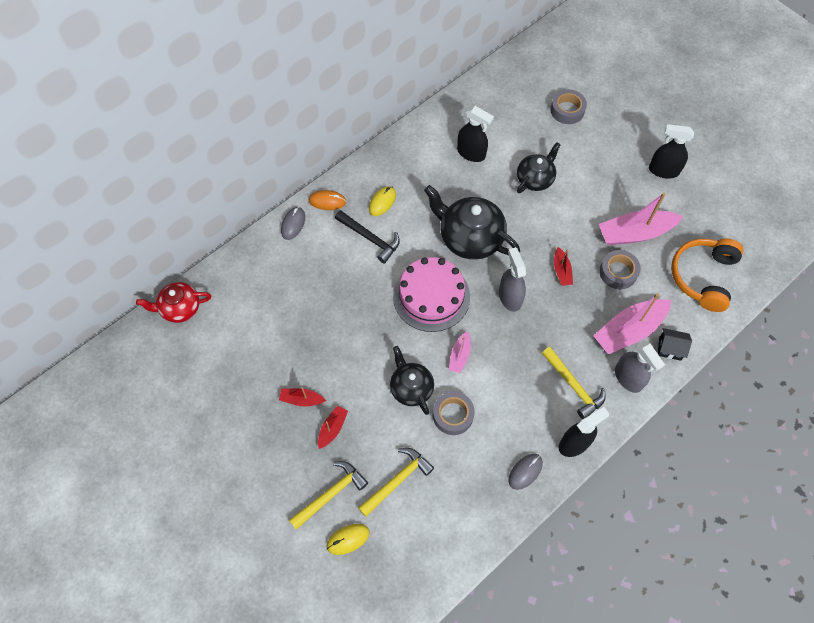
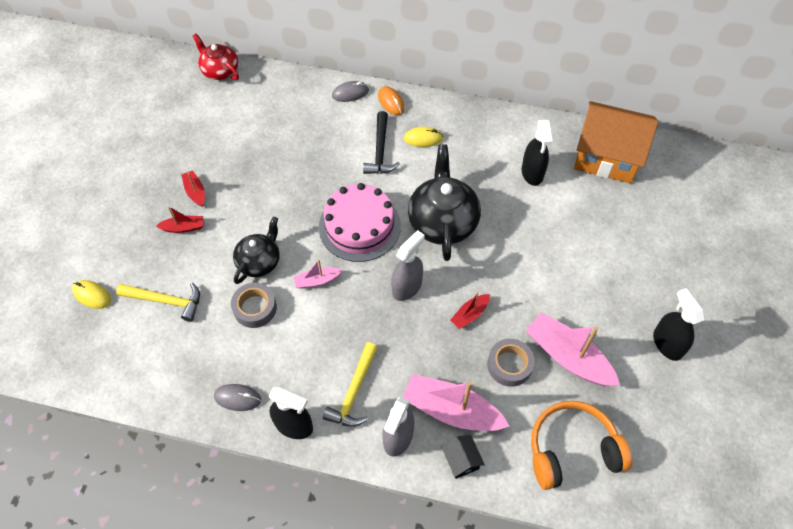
camera: 55 degrees right, 5 degrees down
yellow hammer [289,461,368,530] -> none
black teapot [517,142,561,193] -> none
grey tape [551,89,587,124] -> none
none -> orange house [574,101,659,183]

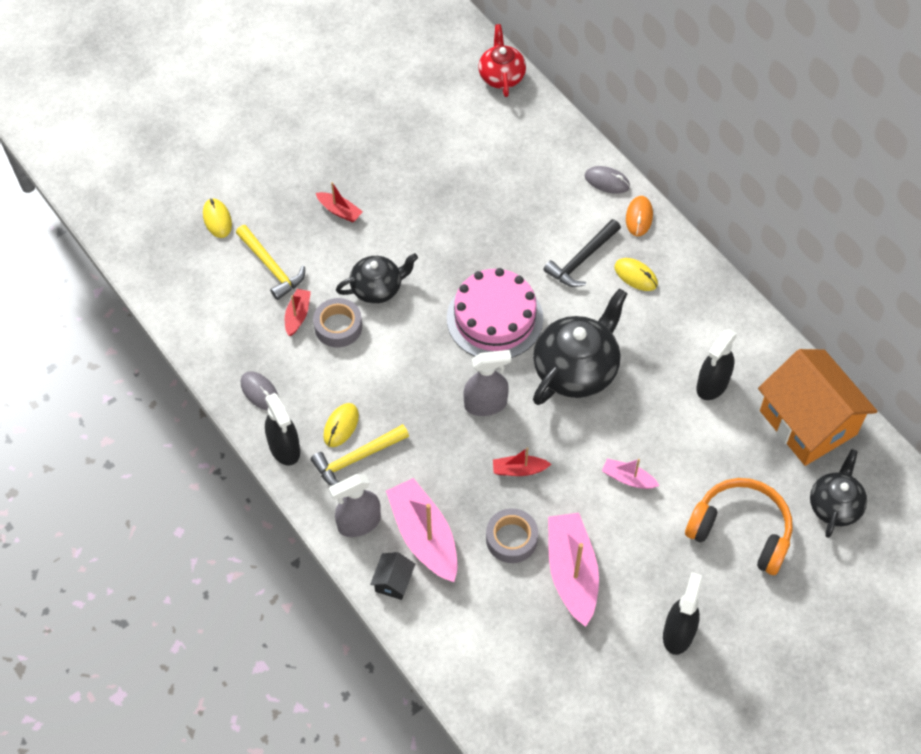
camera: 40 degrees right, 0 degrees up
red boat [181,170,205,207] -> red boat moved to [285,289,311,336]
pink boat [293,259,342,289] -> pink boat moved to [602,458,659,489]
orange headphones [531,401,632,490] -> orange headphones moved to [685,478,792,575]
none -> yellow mouse [323,403,359,447]
none -> black teapot [810,449,867,538]

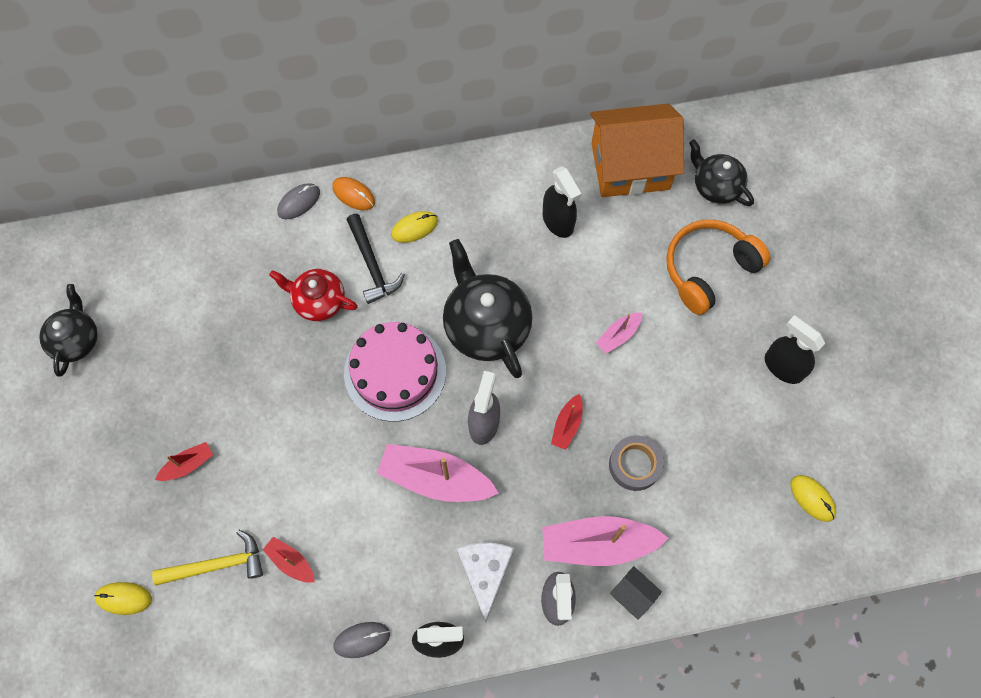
camera: 65 degrees left, 10 degrees up
yellow hammer [311,424,409,486] -> white cheese [456,543,514,623]
grey tape [313,298,362,347] -> none
yellow mouse [323,403,359,447] -> yellow mouse moved to [790,475,836,522]
black teapot [336,253,418,304] -> black teapot moved to [39,284,98,377]
red teapot [479,24,526,97] -> red teapot moved to [269,269,358,321]
pink boat [548,513,599,627] -> pink boat moved to [377,444,499,502]

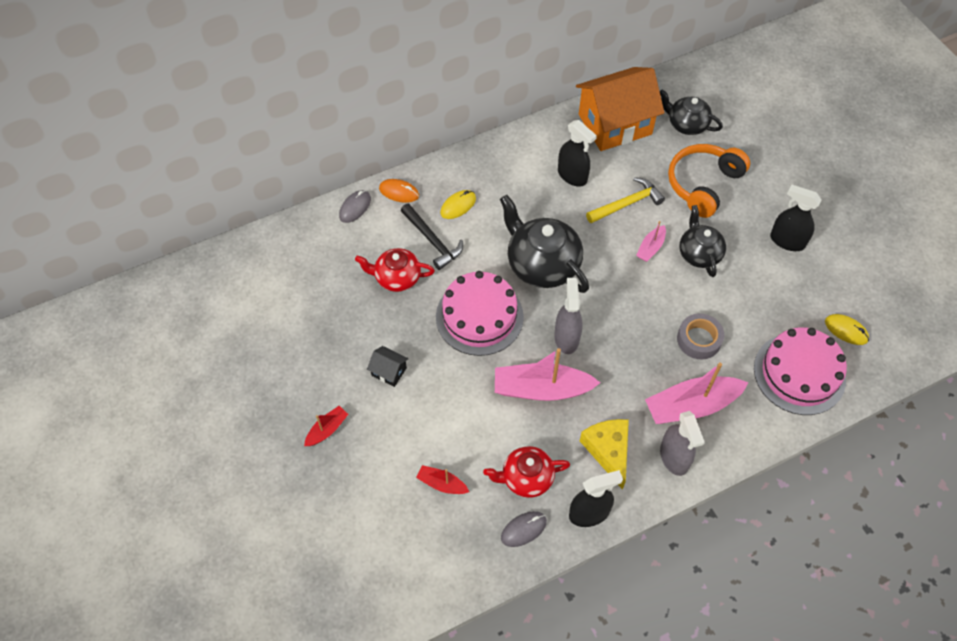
camera: 15 degrees left, 10 degrees down
black teapot [39,284,98,377] -> black teapot moved to [679,205,726,277]
yellow mouse [94,582,152,615] -> none
yellow hammer [152,530,263,586] -> yellow hammer moved to [586,177,665,223]
white cheese [456,543,514,623] -> yellow cheese [580,419,629,490]
red boat [551,394,583,450] -> none
black house [610,566,662,620] -> black house moved to [367,346,409,387]
none -> red teapot [483,446,570,498]
none -> pink cake [754,327,847,415]

